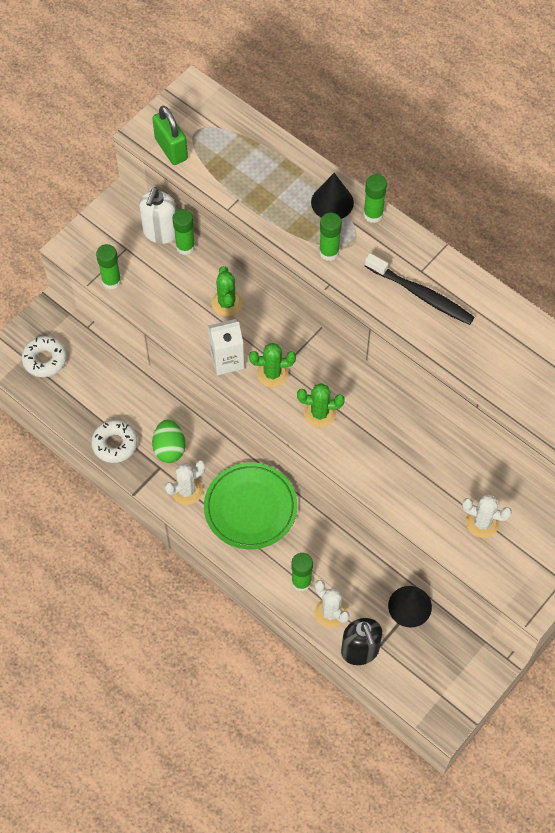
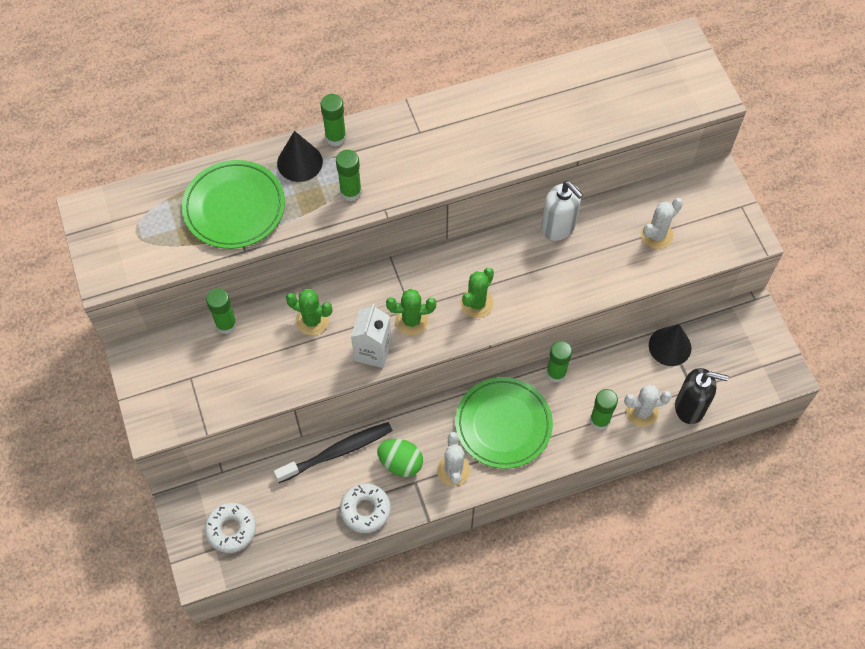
camera: 60 degrees left, 0 degrees up
green glue stick [96,244,121,289] -> green glue stick moved to [546,341,572,383]
white soap dispenser [139,187,176,244] -> white soap dispenser moved to [541,181,583,241]
green padlock [152,106,188,165] -> none
green cactus [249,343,296,387] -> green cactus turned 60 degrees clockwise [386,289,436,335]
black toothbrush [365,253,475,325] -> black toothbrush moved to [274,422,393,483]
none -> green plate [182,160,285,249]

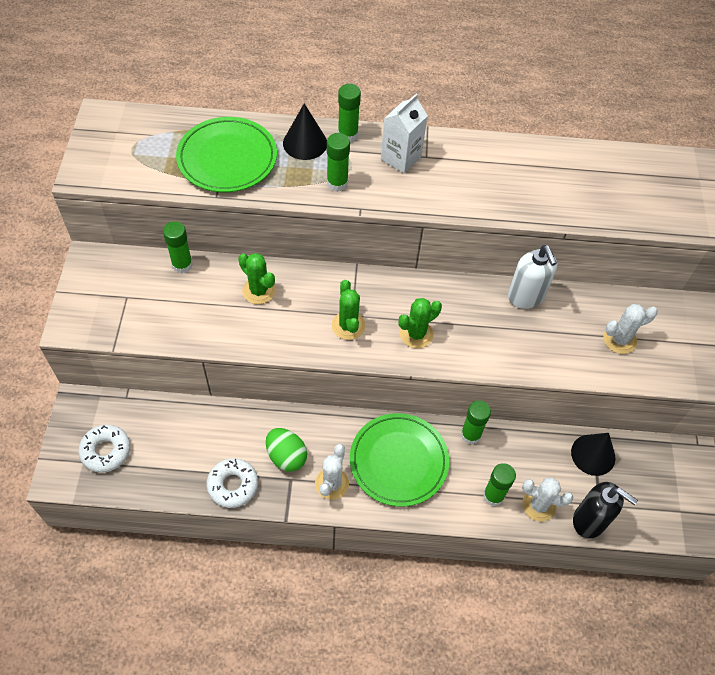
camera: 20 degrees right, 5 degrees down
black toothbrush [274,422,393,483] -> none
white carton [351,304,391,368] -> white carton moved to [381,93,428,174]
green cactus [386,289,436,335] -> green cactus turned 60 degrees clockwise [332,280,365,340]

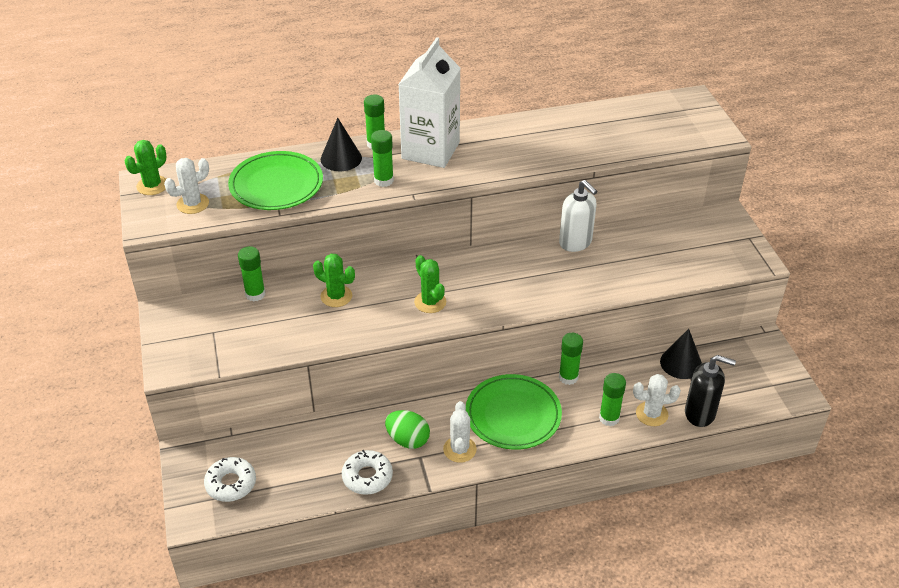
camera: 15 degrees left, 15 degrees down
white carton [381,93,428,174] -> white carton [398,37,461,168], size x1.69
green cactus [399,298,442,348] -> green cactus moved to [125,140,166,195]
white cactus [603,304,658,354] -> white cactus moved to [164,158,209,214]

